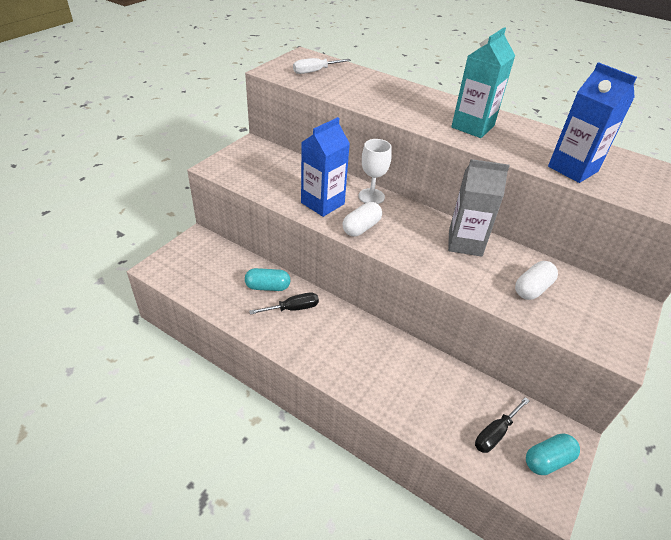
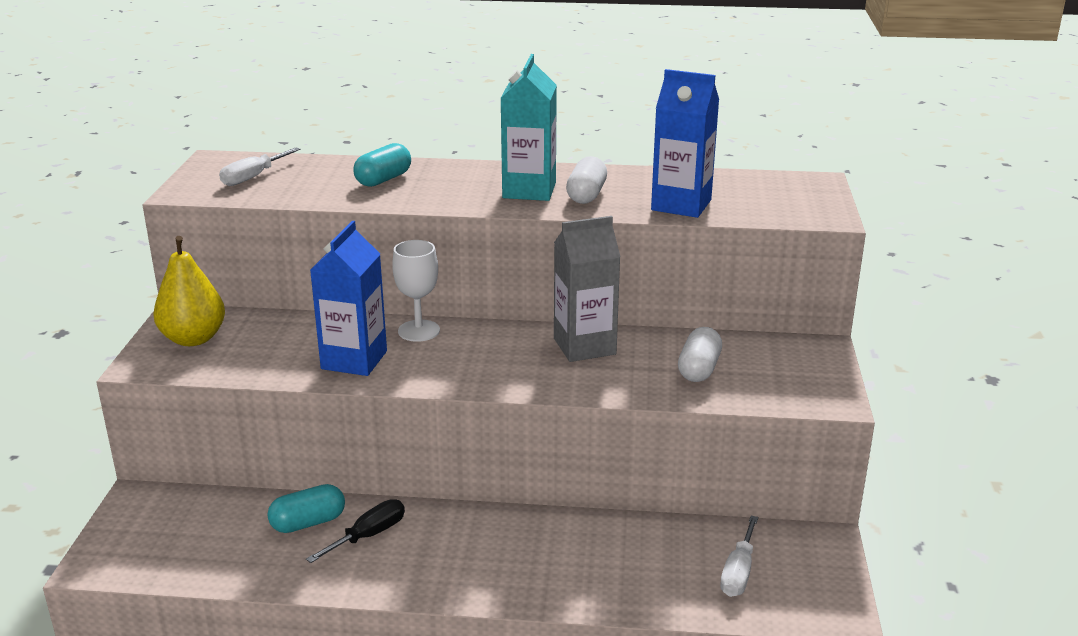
camera: 25 degrees left, 15 degrees down
white capsule [343,202,382,236] -> white capsule moved to [566,156,607,204]
black screwdriver [475,397,530,453] -> white screwdriver [720,516,758,597]
turquoise capsule [526,433,580,475] -> turquoise capsule moved to [354,143,411,187]
none -> yellow pear [153,236,225,346]

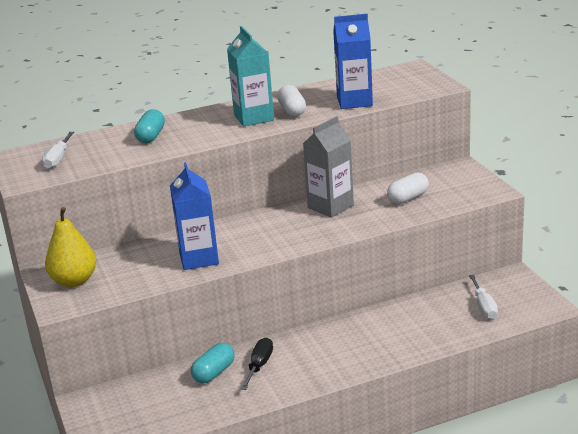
camera: 25 degrees left, 0 degrees up
white goblet [392,240,440,342] -> none
white capsule [678,327,722,382] -> white capsule turned 60 degrees clockwise [387,172,429,204]

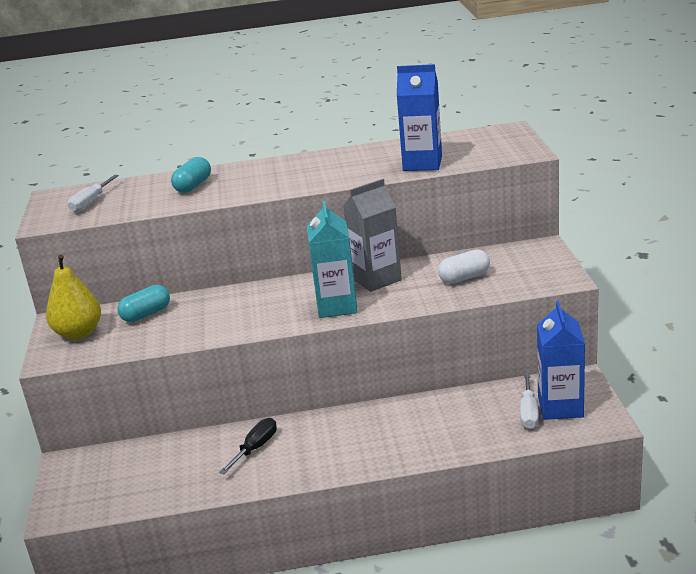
camera: 15 degrees right, 0 degrees up
blue carton [170,162,219,270] -> blue carton moved to [537,301,585,420]
turquoise capsule [191,343,235,383] -> turquoise capsule moved to [118,285,170,322]
turquoise carton [227,26,274,127] -> turquoise carton moved to [307,201,358,318]
white capsule [277,85,306,117] -> none

